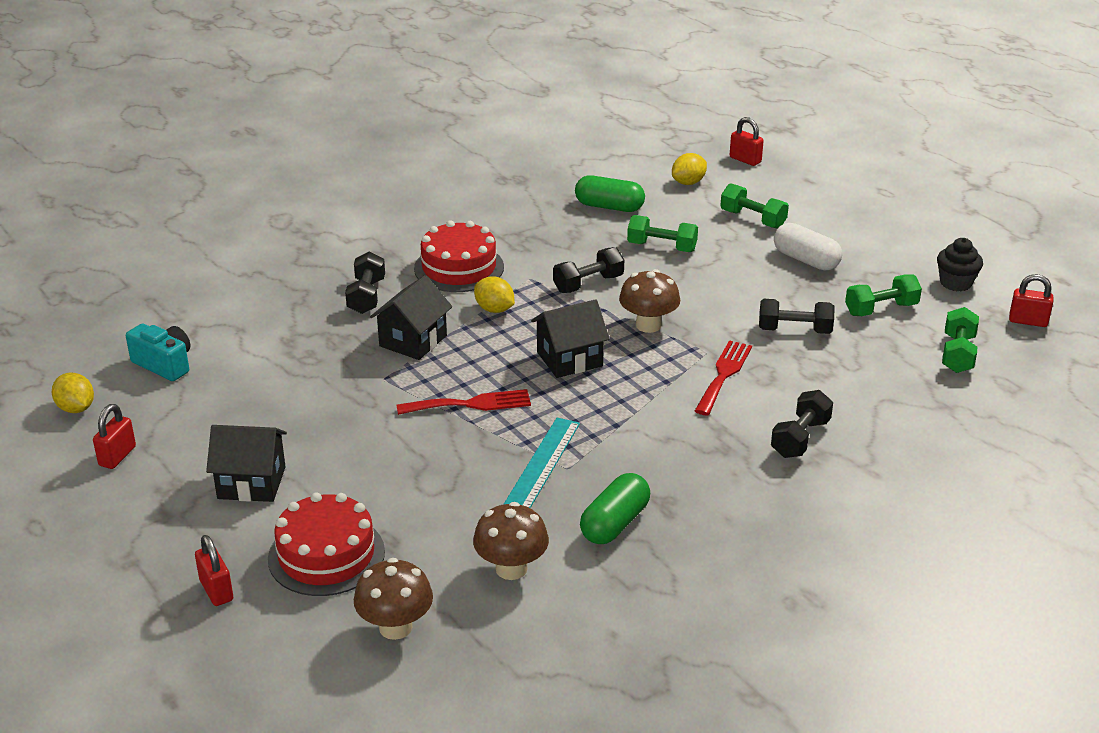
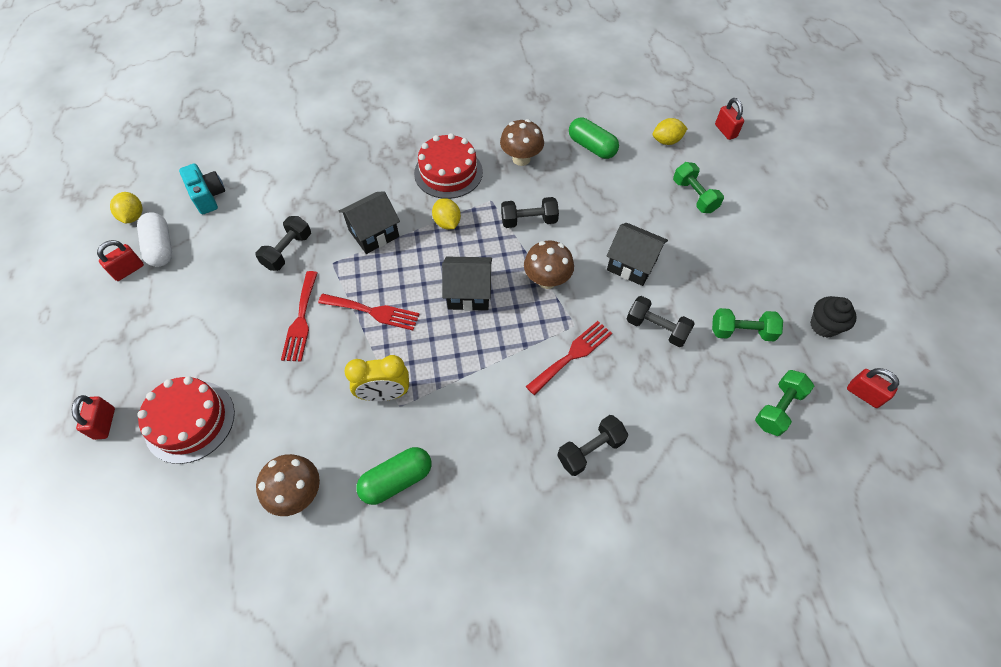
camera: 25 degrees right, 25 degrees up
black house [206,425,287,502] -> black house moved to [607,223,668,286]
black dumbbell [345,252,385,314] -> black dumbbell moved to [256,216,311,271]
brown mushroom [354,558,433,640] -> brown mushroom moved to [500,119,544,166]
turquoise ruler [503,418,580,508] -> yellow clock [344,355,409,401]
green dumbbell [627,215,698,252] -> none
white capsule [774,223,842,270] -> white capsule moved to [137,212,172,267]
none -> red fork [281,271,318,362]

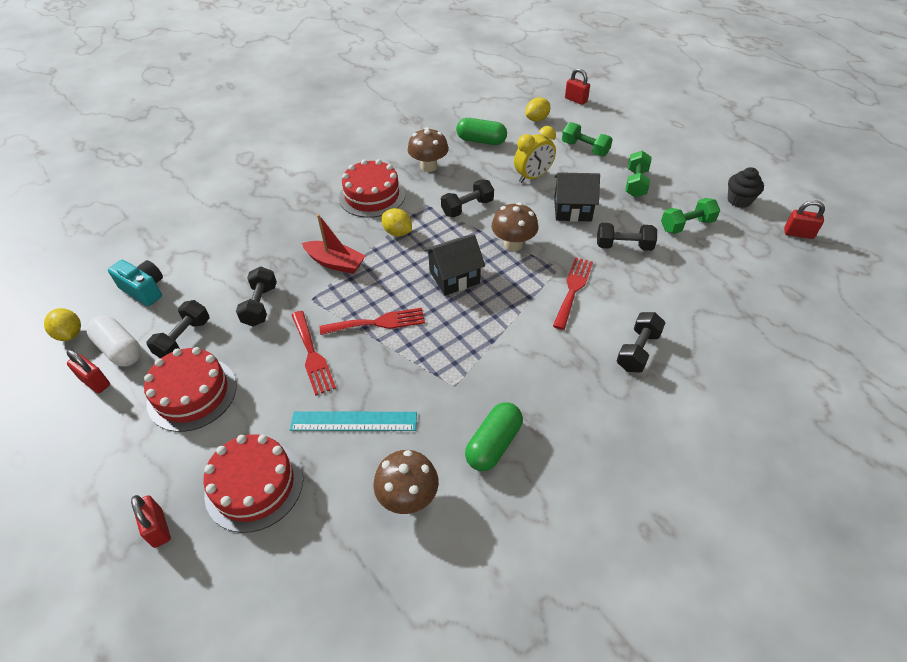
camera: 25 degrees left, 10 degrees down
red padlock [97,240,144,281] -> red padlock turned 75 degrees counterclockwise [66,349,110,393]
black house [338,191,400,254] -> red boat [302,214,365,274]
yellow clock [344,355,409,401] -> yellow clock moved to [514,126,556,183]
green dumbbell [755,370,814,436] -> green dumbbell moved to [625,151,651,197]
none -> red cake [144,347,237,432]
none -> black dumbbell [147,300,209,358]
none -> turquoise ruler [290,411,417,431]

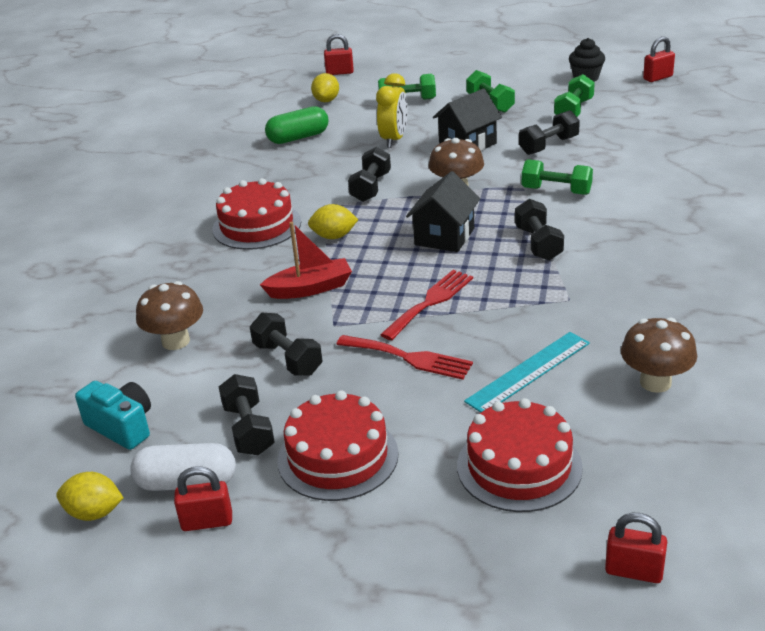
camera: 40 degrees left, 15 degrees down
turquoise camera [108,260,163,306] -> turquoise camera turned 45 degrees clockwise [75,381,151,450]
red padlock [131,495,171,548] -> red padlock moved to [605,513,667,583]
brown mushroom [408,127,449,172] -> brown mushroom moved to [136,281,203,350]
green capsule [465,402,523,471] -> none
red fork [553,257,593,330] -> green dumbbell [522,159,593,195]
black dumbbell [617,312,666,373] -> black dumbbell moved to [515,199,564,260]

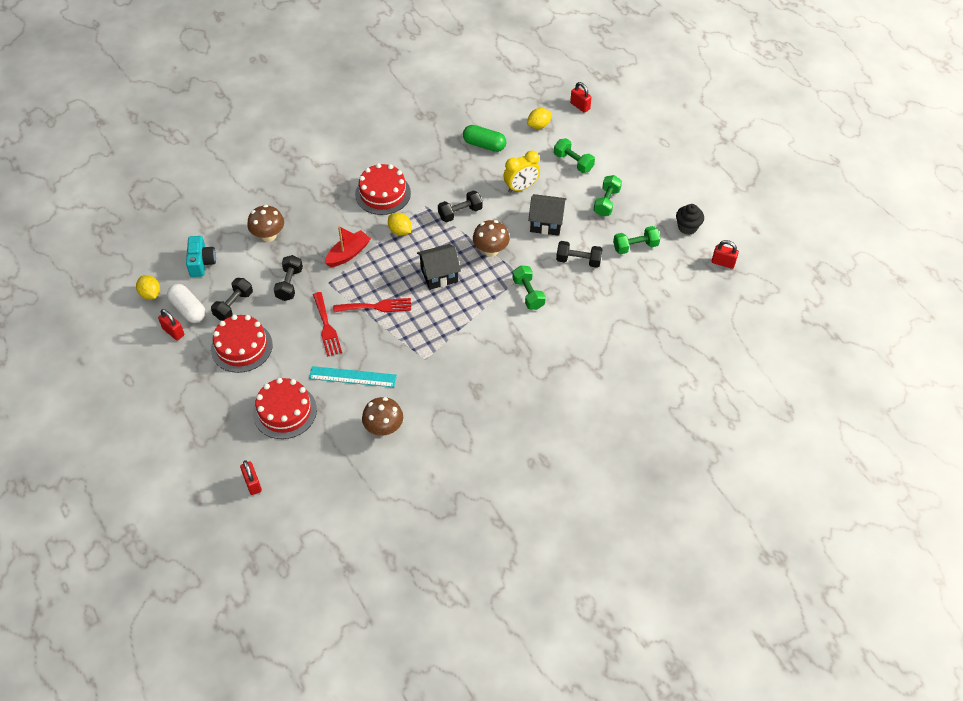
camera: 45 degrees right, 20 degrees up
red boat [260,222,352,299] -> red boat turned 75 degrees counterclockwise [325,226,371,267]
black dumbbell [515,199,564,260] -> none

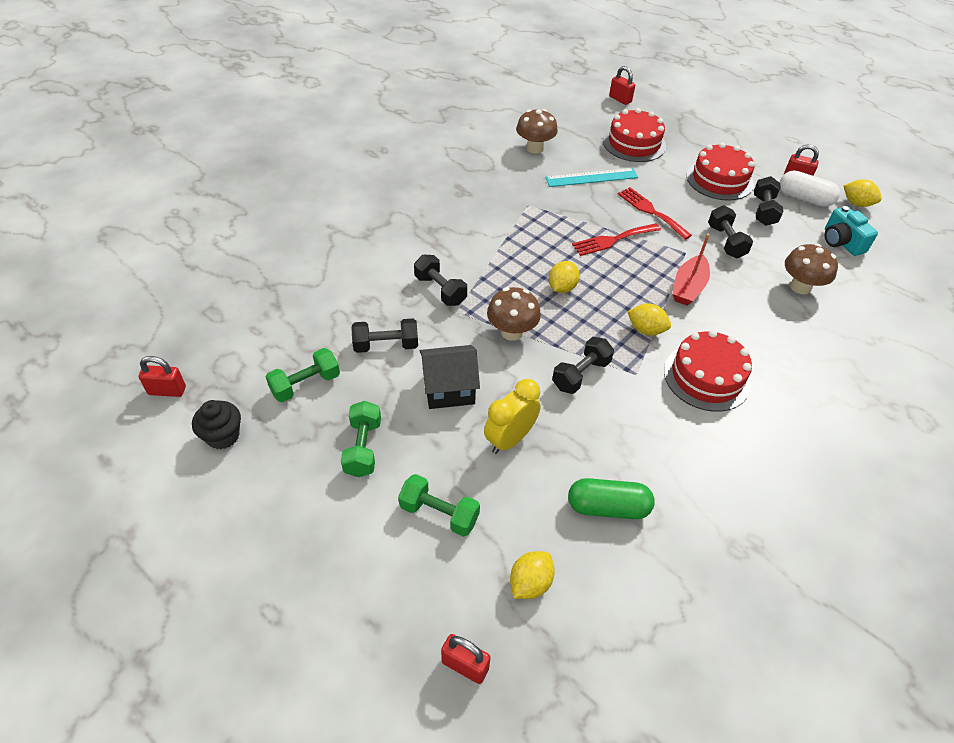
camera: 160 degrees right, 5 degrees down
black house [417,244,461,290] -> yellow lemon [549,261,580,293]
green dumbbell [512,265,546,310] -> black dumbbell [414,255,467,306]

